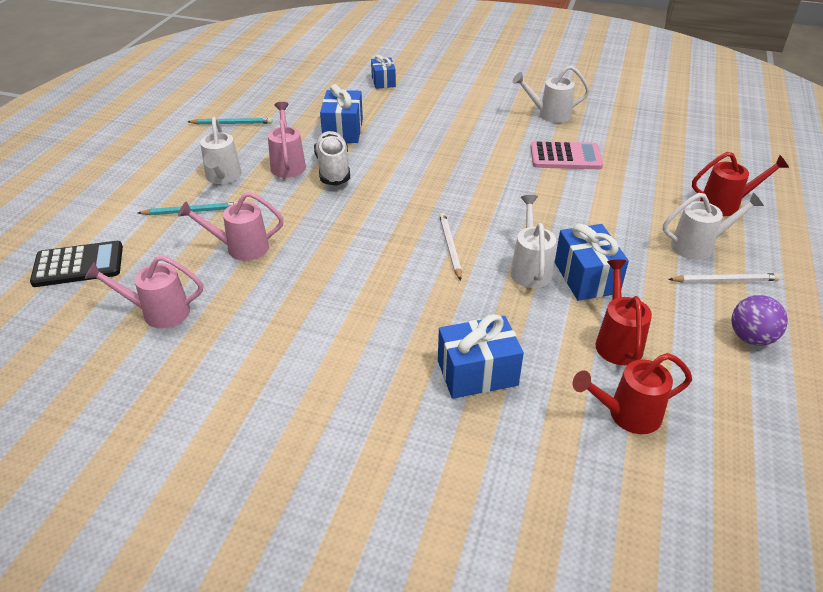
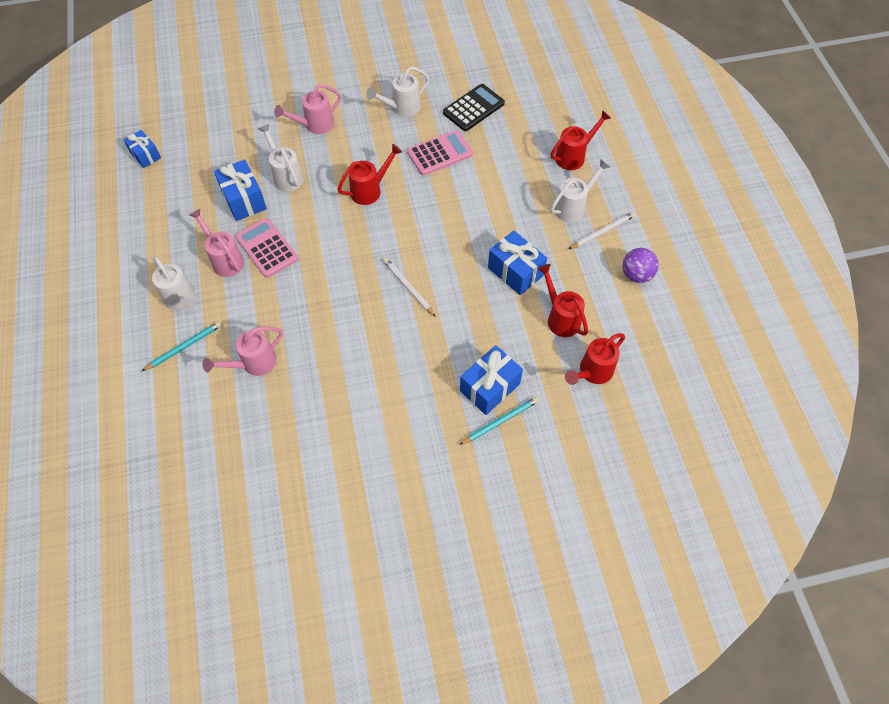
camera: 30 degrees left, 20 degrees up
black calculator [30,241,123,287] -> black calculator moved to [443,84,505,131]
pink watering can [85,255,203,328] -> pink watering can moved to [274,84,341,134]
turquoise pencil [188,118,272,125] -> turquoise pencil moved to [459,397,539,445]
white shoe [314,131,350,186] -> pink calculator [235,218,299,278]
blue gift [371,55,396,89] -> blue gift moved to [123,130,161,168]
white watering can [510,195,556,288] -> white watering can moved to [258,124,304,192]
none -> red watering can [337,144,402,205]

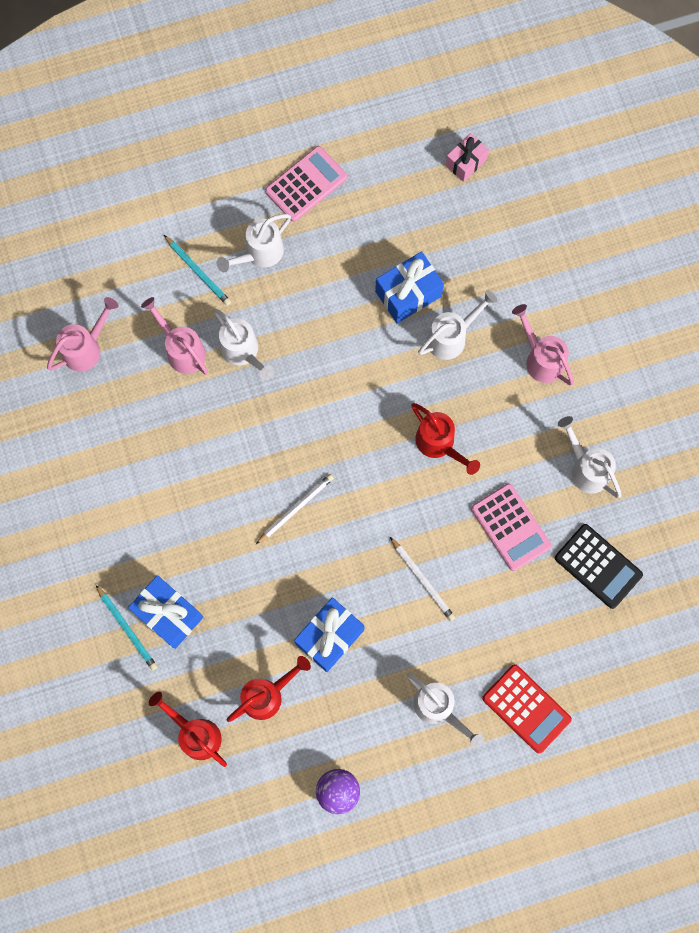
camera: 85 degrees right, 15 degrees up
blue gift [123,130,161,168] -> pink gift [445,133,489,182]
pink watering can [189,209,244,277] -> pink watering can moved to [47,297,118,371]
pink calculator [235,218,299,278] -> pink calculator moved to [265,146,347,222]
red watering can [551,110,611,170] -> red calculator [482,664,572,753]
white pencil [569,212,635,249] -> white pencil moved to [390,537,455,621]
none -> white watering can [214,309,275,380]

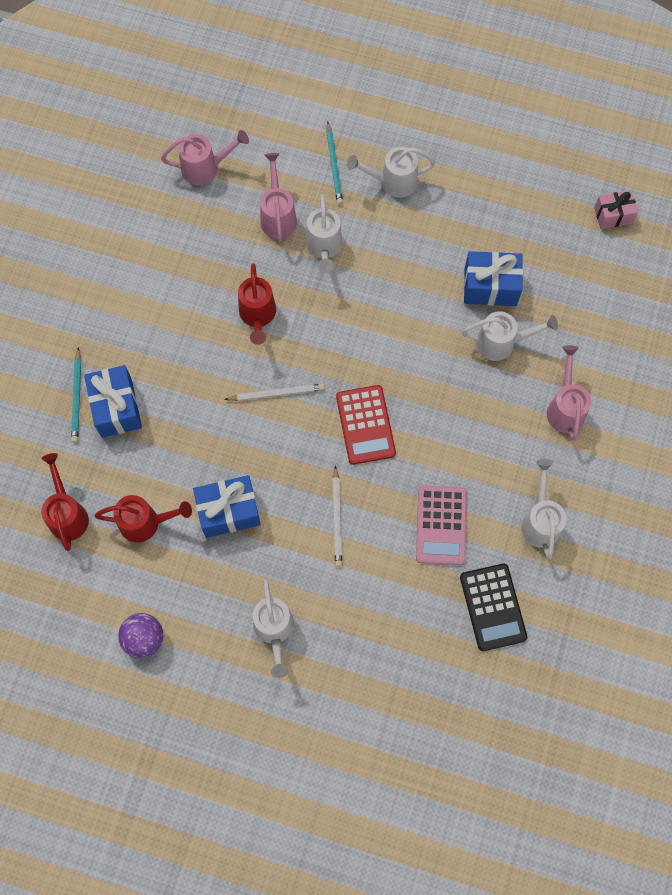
camera: 35 degrees right, 5 degrees down
pink calculator [265,146,347,222] -> none
red watering can [411,403,480,475] -> red watering can moved to [238,263,276,345]
red calculator [482,664,572,753] -> red calculator moved to [336,385,396,465]

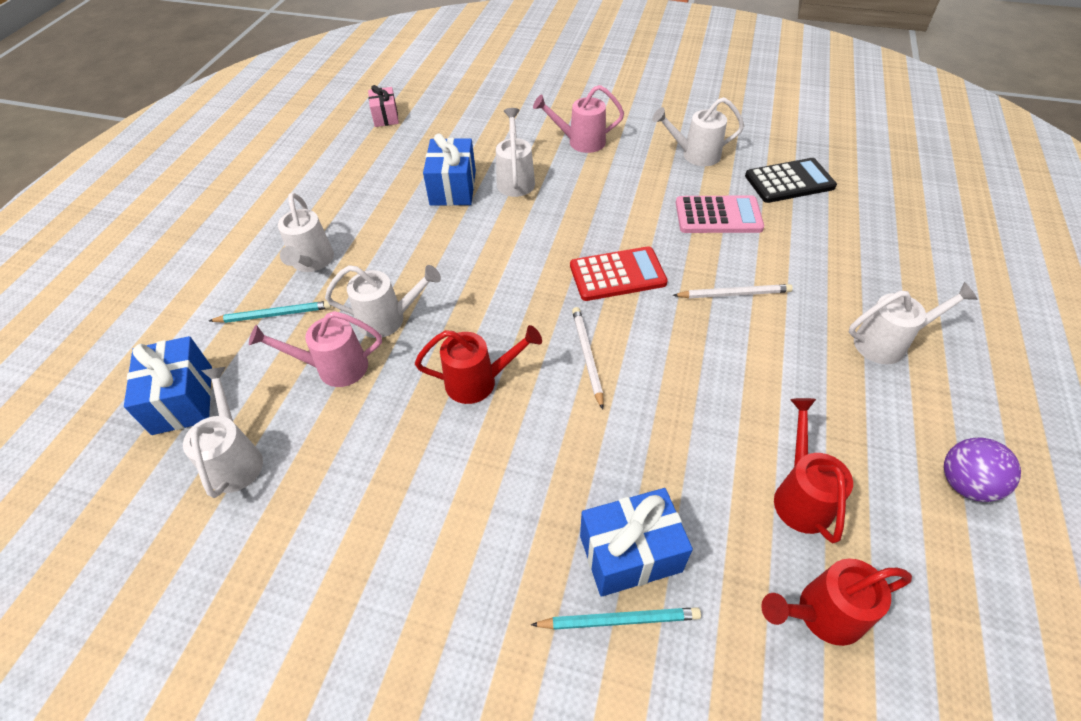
camera: 90 degrees left, 20 degrees down
pink watering can [161,130,249,185] -> white watering can [183,367,263,498]
blue gift [193,475,261,538] -> blue gift moved to [124,336,212,435]

